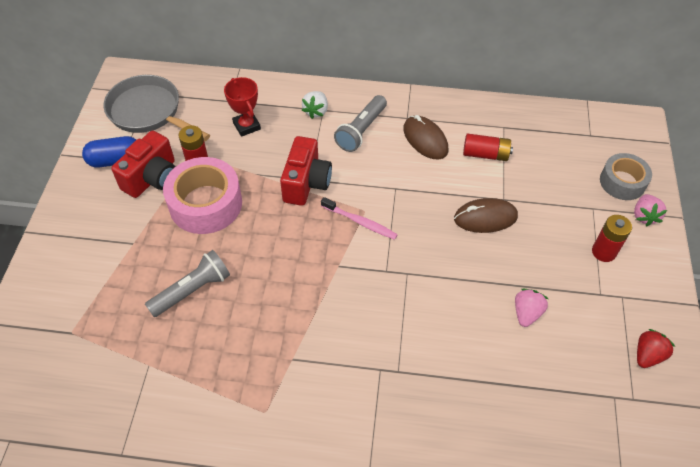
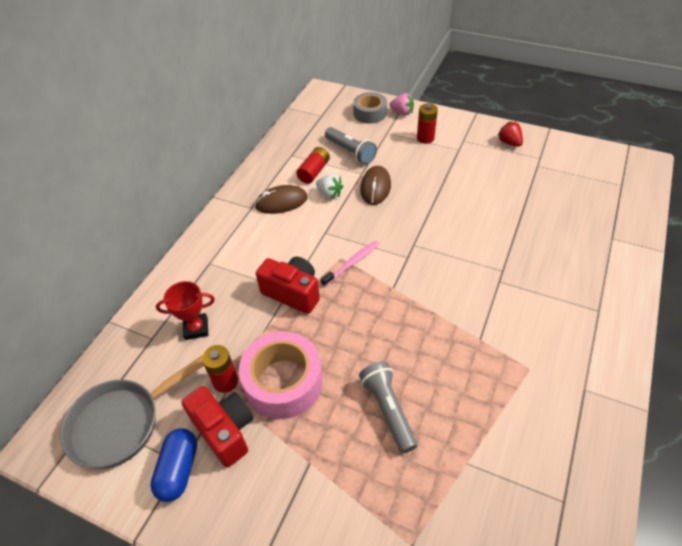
camera: 70 degrees left, 5 degrees down
white strawberry [302,91,328,119] -> white strawberry moved to [316,174,343,199]
grey flashlight [334,95,387,152] -> grey flashlight moved to [325,127,377,165]
pink strawberry [515,289,548,327] -> none

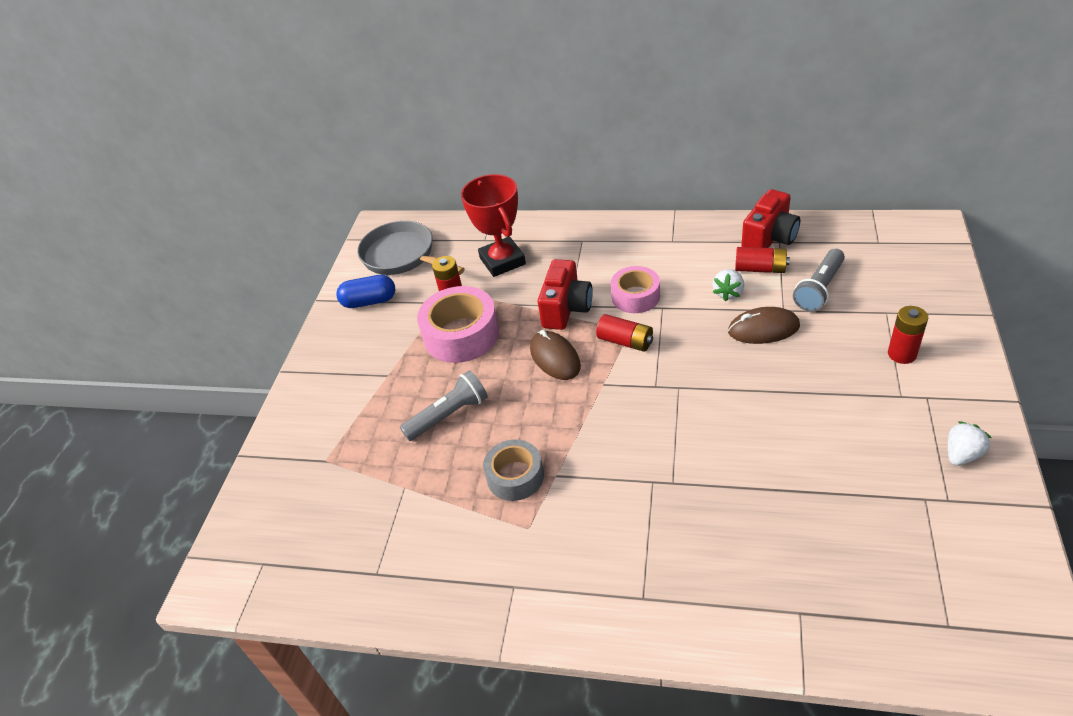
camera: 80 degrees right, 5 degrees down
red trophy [156,281,215,340] -> red trophy [461,174,526,277], size x1.60
red camera [181,386,254,468] -> red camera moved to [741,189,800,248]
brown mouse [255,185,308,214] -> brown mouse moved to [530,330,581,380]
pink toothbrush [321,241,379,287] -> red battery [596,314,653,352]
grey tape [353,92,387,124] -> grey tape moved to [483,439,544,501]
pink strawberry [390,93,414,115] -> none
red strawberry [498,121,523,147] -> white strawberry [948,421,992,466]
none -> pink tape [611,266,660,313]

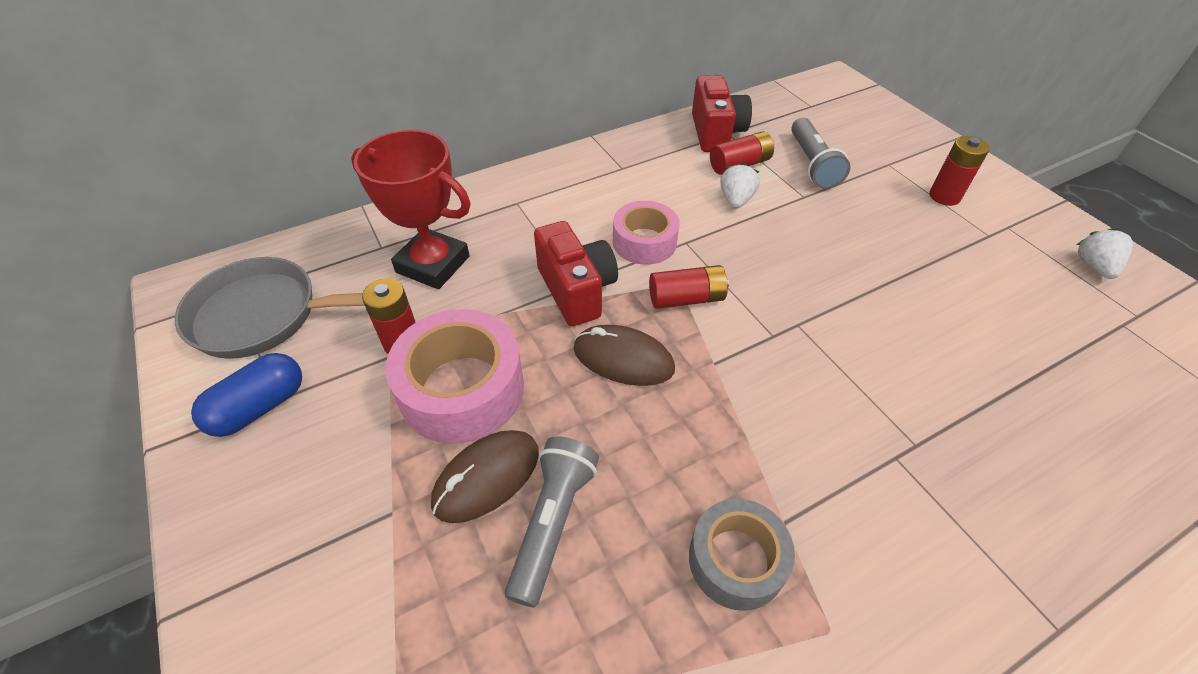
camera: 45 degrees left, 5 degrees up
white strawberry [712,269,744,301] -> white strawberry turned 150 degrees counterclockwise [720,163,760,209]
brown mouse [728,307,800,344] -> brown mouse moved to [431,430,539,523]

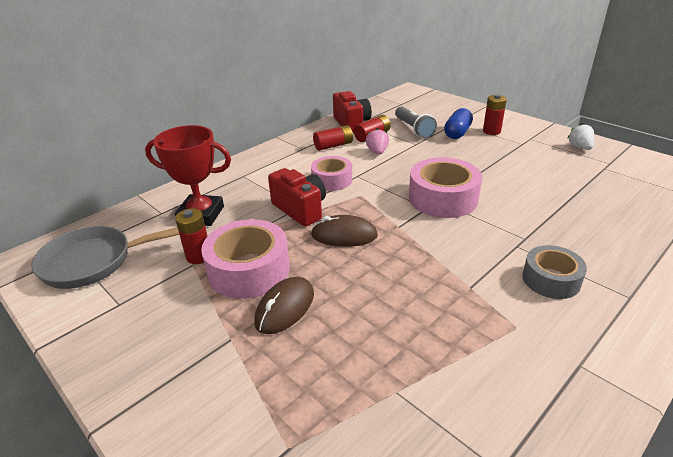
camera: 15 degrees left, 15 degrees down
blue capsule [191,353,302,437] -> blue capsule moved to [444,108,473,139]
grey flashlight [505,436,599,607] -> none
red battery [649,265,729,309] -> red battery moved to [313,125,353,151]
grey tape [689,499,795,611] -> grey tape moved to [523,245,587,299]
white strawberry [720,163,760,209] -> pink strawberry [366,128,389,155]
none -> pink tape [409,157,482,218]

